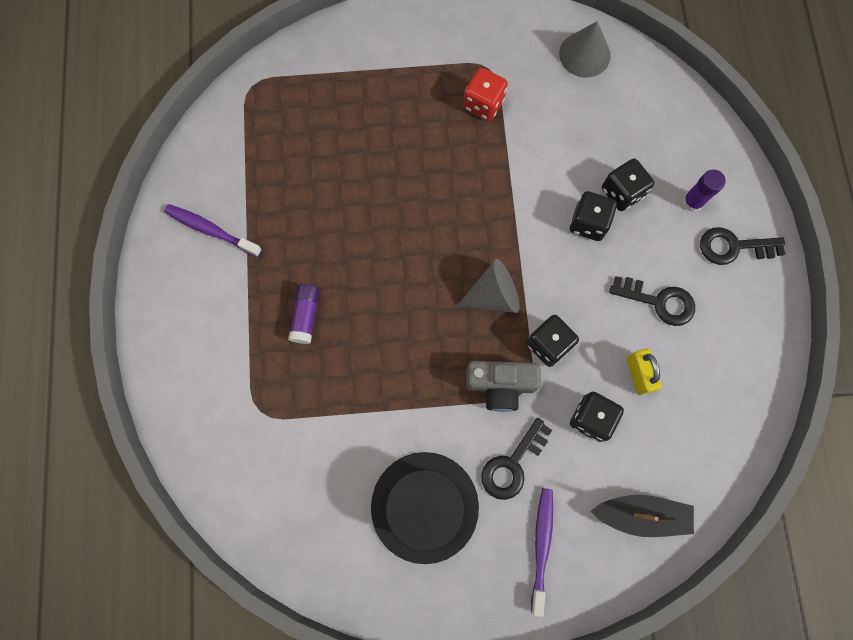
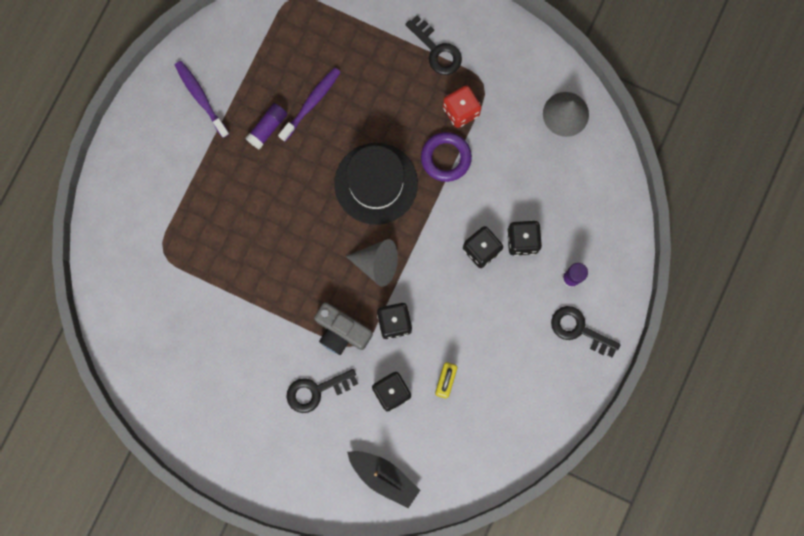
camera: 30 degrees right, 5 degrees up
purple glue stick [288,284,320,344] -> purple glue stick moved to [245,103,287,149]
black hat [371,452,479,564] -> black hat moved to [334,143,418,225]
purple toothbrush [531,488,553,617] -> purple toothbrush moved to [278,67,340,142]
black key [609,276,695,326] -> black key moved to [405,16,462,75]
none -> purple ring [421,132,472,182]

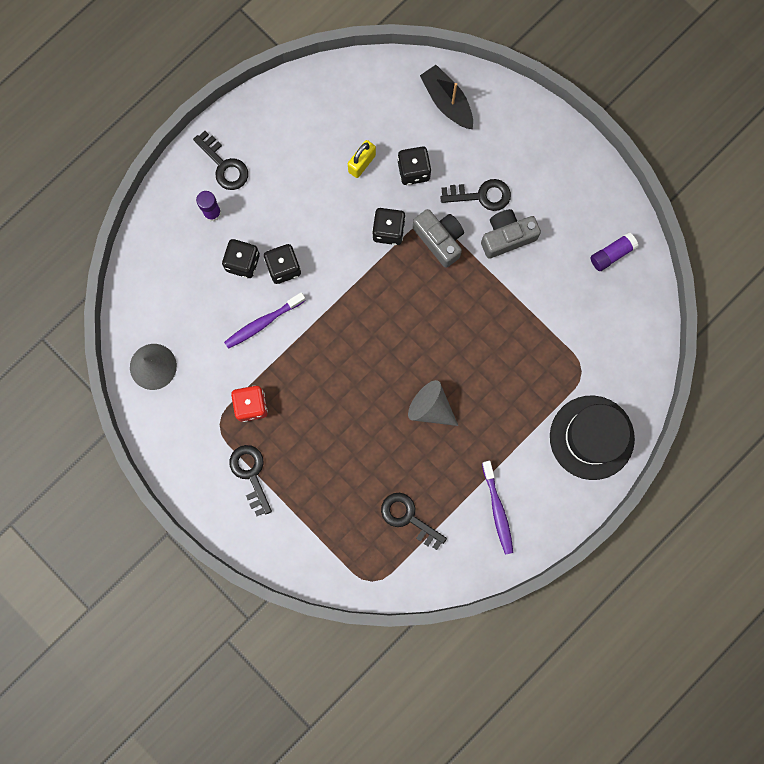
camera: 160 degrees left, 0 degrees up
purple glue stick [245,103,287,149] -> purple glue stick moved to [590,232,638,271]
purple toothbrush [278,67,340,142] -> purple toothbrush moved to [224,292,306,349]
black hat [334,143,418,225] -> black hat moved to [550,396,635,480]
grey cone [346,239,398,287] -> grey cone moved to [408,380,458,426]
purple ring [421,132,472,182] -> none
none -> black key [381,493,447,550]
none -> grey camera [481,209,541,259]

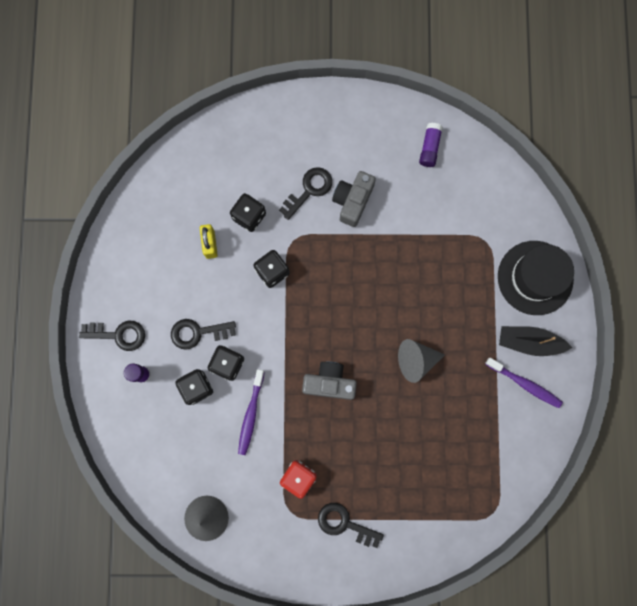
camera: 45 degrees left, 0 degrees up
black key [381,493,447,550] -> black key moved to [171,319,236,350]
grey camera [413,209,464,268] -> grey camera moved to [302,361,357,400]
black boat [420,65,473,129] -> black boat moved to [499,326,572,356]

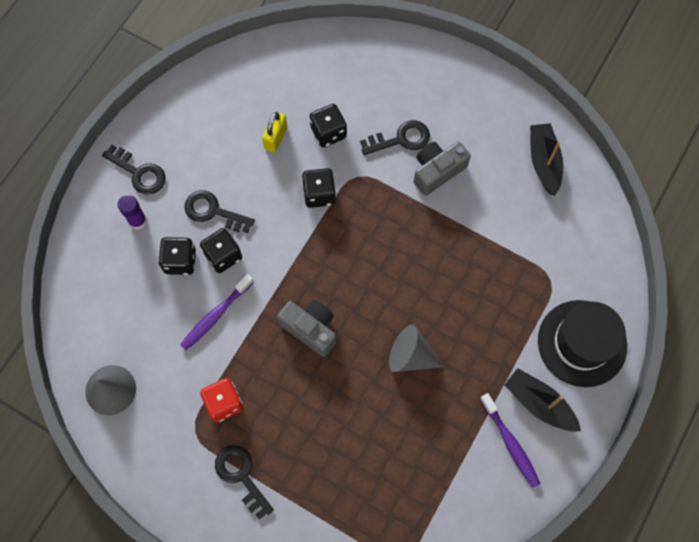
camera: 30 degrees right, 10 degrees down
purple glue stick [419,123,443,167] -> black boat [530,123,564,196]

